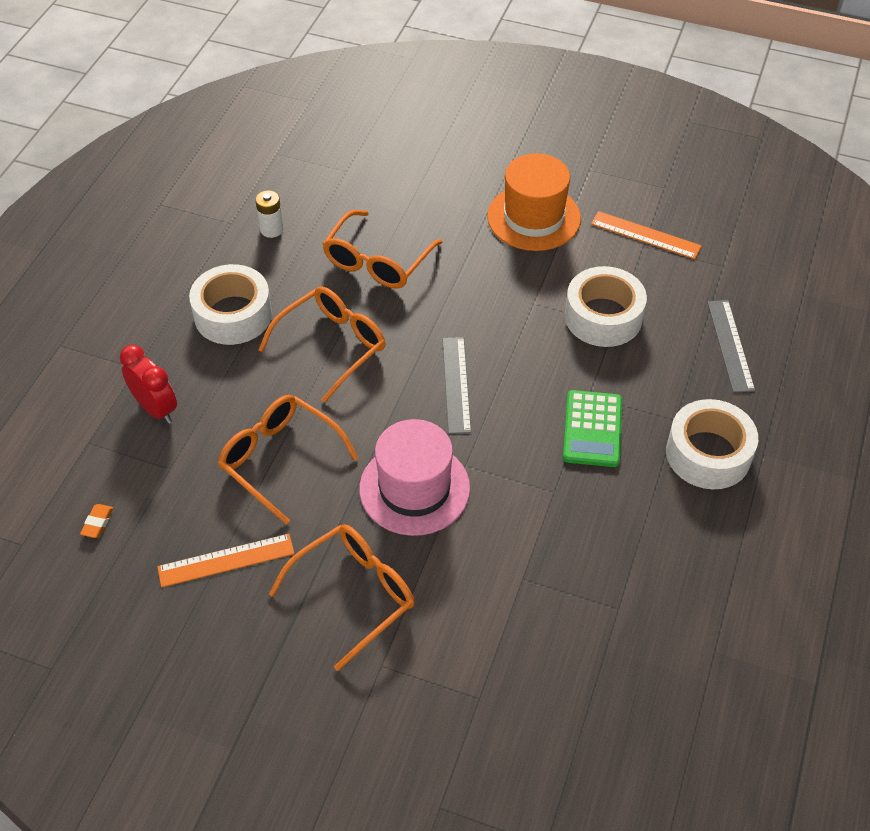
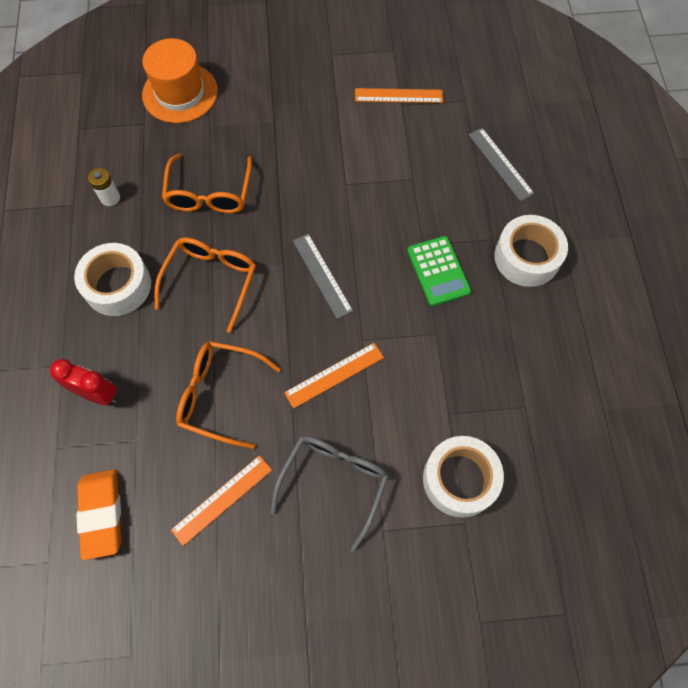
camera: 25 degrees left, 15 degrees up
orange eraser [80,504,113,538] -> orange eraser [77,469,121,560], size x2.38
orange glasses [269,524,414,671] -> grey glasses [270,436,389,552]
pink hat [359,419,470,536] -> orange ruler [284,343,384,409]
orange hat [487,153,581,251] -> orange hat moved to [142,38,218,123]
white tape [565,266,647,347] -> white tape moved to [423,436,504,518]

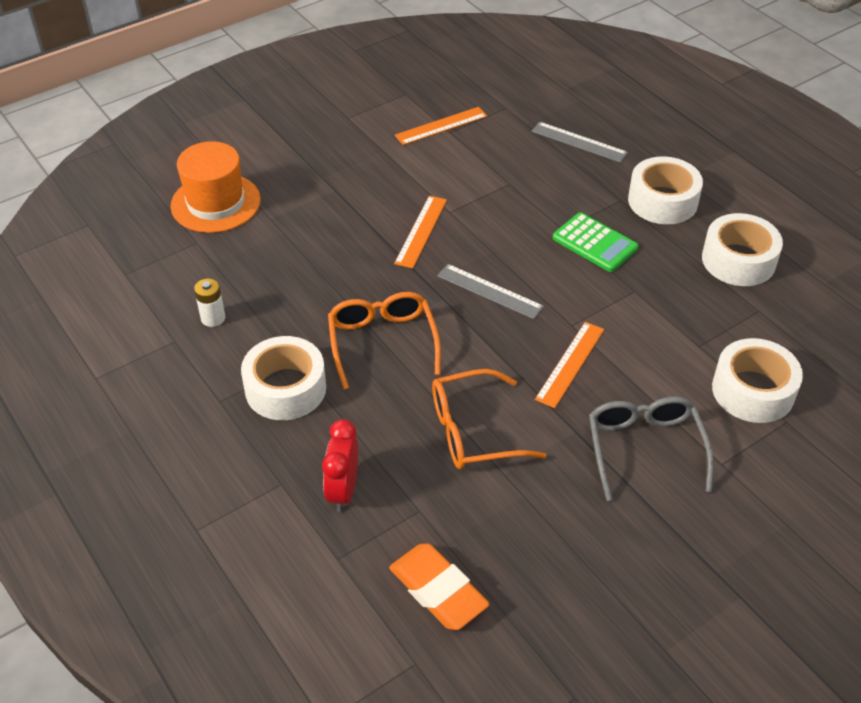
camera: 30 degrees left, 20 degrees down
red clock [50,359,117,405] -> red clock turned 75 degrees counterclockwise [322,419,358,512]
orange glasses [162,153,252,213] -> none
orange ruler [171,455,272,546] -> orange ruler moved to [394,196,447,268]
none -> white tape [702,213,783,286]

